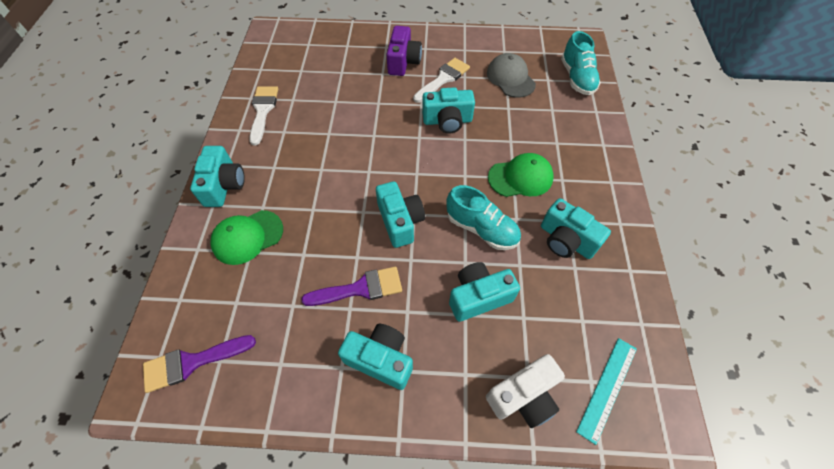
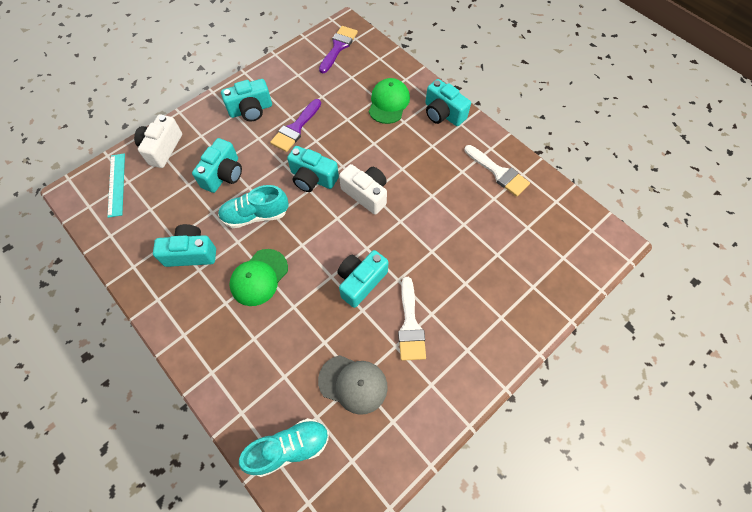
camera: 135 degrees right, 5 degrees up
purple camera [386,26,422,76] -> none
turquoise shoe [561,31,601,95] -> turquoise shoe turned 120 degrees clockwise [239,418,329,477]
none -> white camera [339,164,387,215]

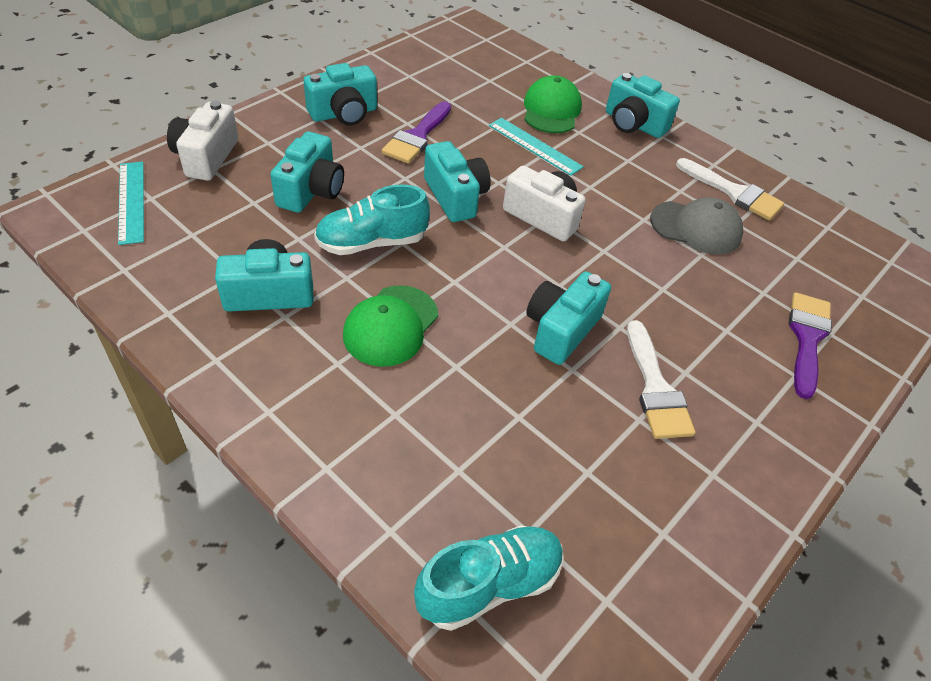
camera: 10 degrees left, 15 degrees down
turquoise camera [287,146,339,192] -> turquoise camera turned 135 degrees counterclockwise [424,141,491,222]
grey cap [318,355,388,415] -> grey cap moved to [650,197,743,254]
purple brush [319,26,358,73] -> purple brush moved to [789,292,832,399]
none -> turquoise ruler [489,118,584,176]

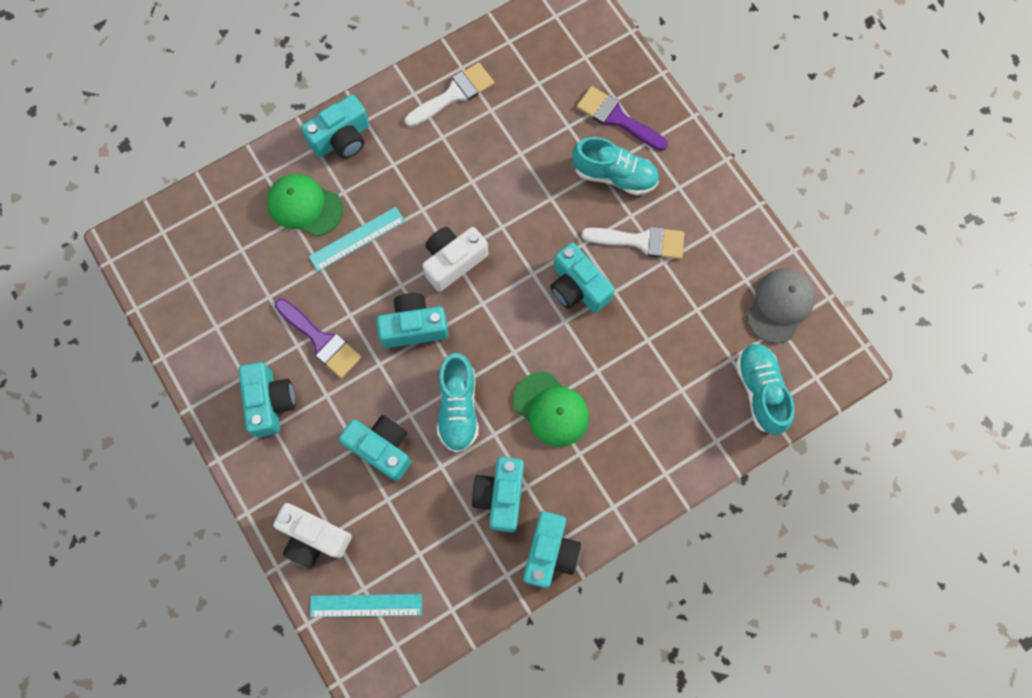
camera: 70 degrees left, 25 degrees up
grey cap [650,197,743,254] -> grey cap moved to [747,269,815,344]
none -> turquoise camera [523,511,581,588]
none -> turquoise shoe [572,137,659,195]

